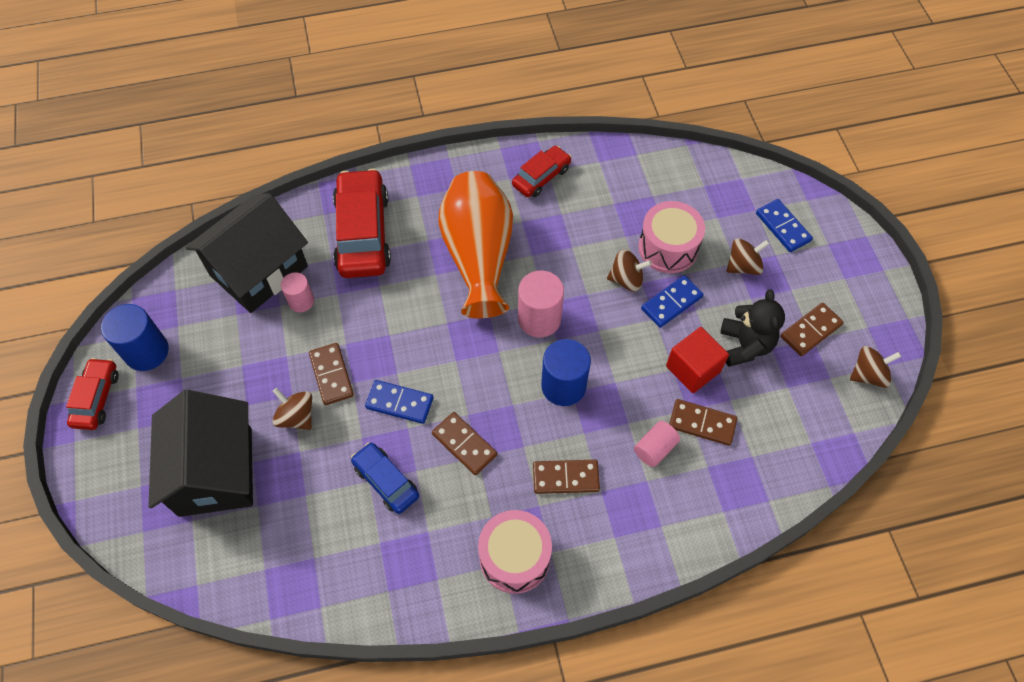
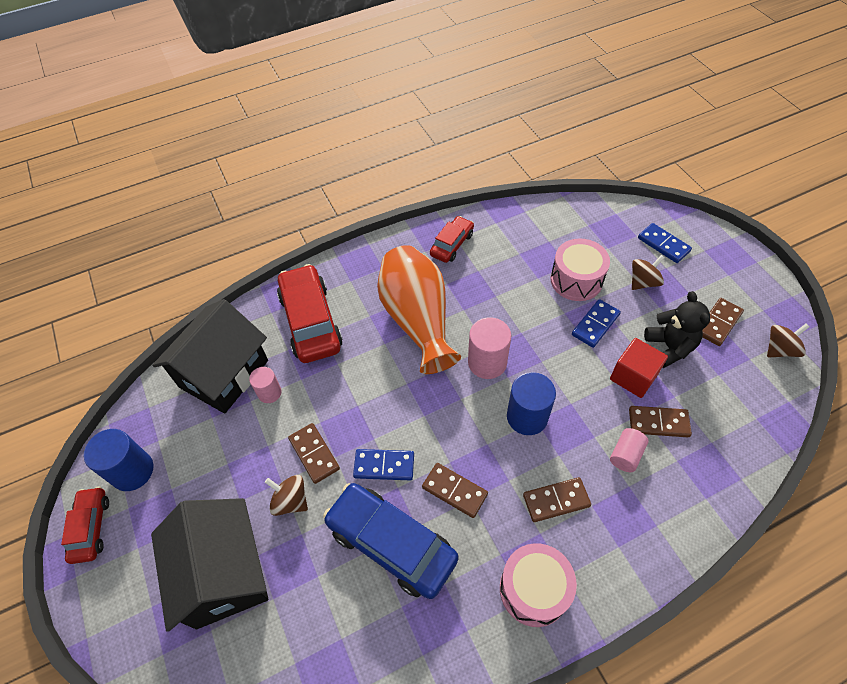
camera: 10 degrees left, 5 degrees down
blue car [351,442,419,514] -> blue car [323,483,459,599], size x1.79
brown spinning top [607,249,652,292] -> none

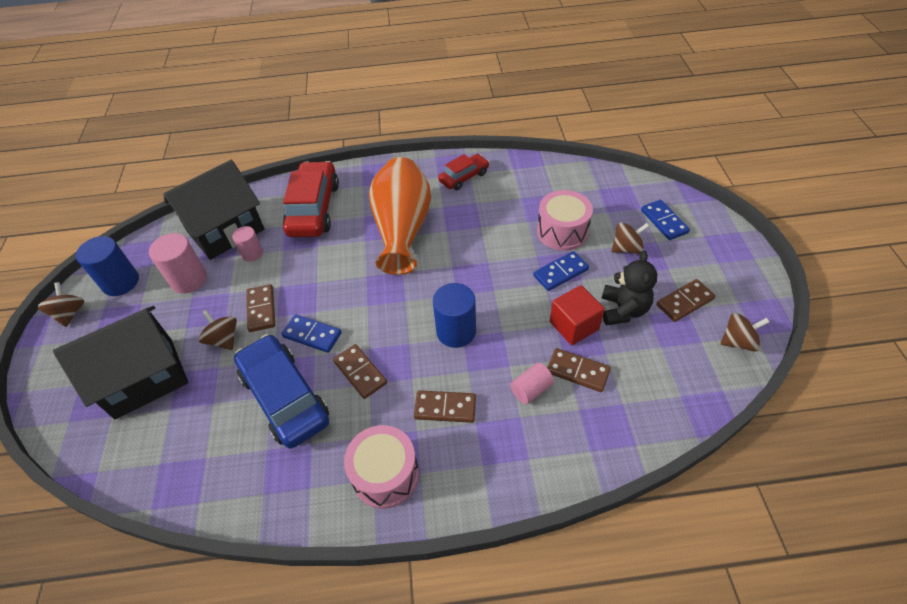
camera: 20 degrees right, 5 degrees down
red car [61,487,109,564] -> brown spinning top [38,282,84,327]
black house [151,498,268,632] -> black house turned 60 degrees clockwise [53,306,188,419]
pink cylinder [468,317,511,379] -> pink cylinder moved to [149,233,207,294]

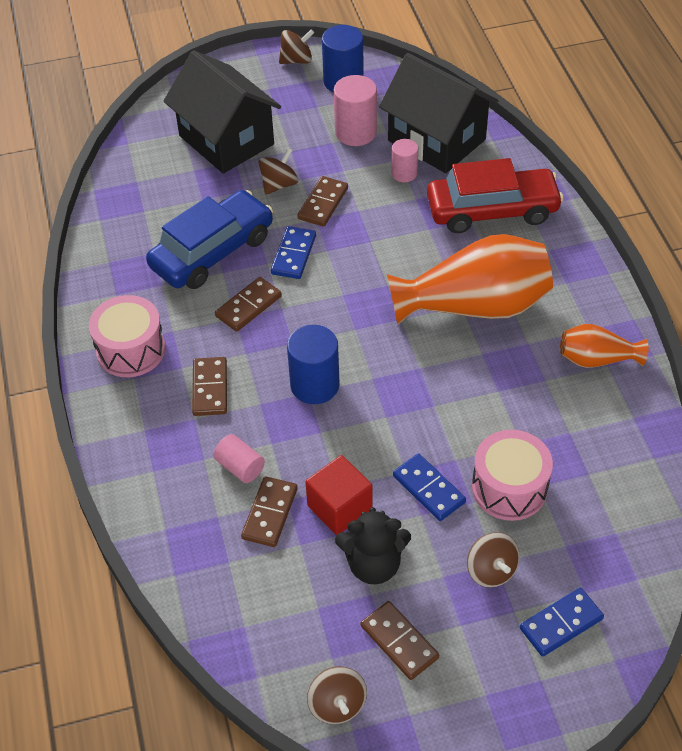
camera: 80 degrees right, 0 degrees up
brown domino [246,284,275,332] -> brown domino turned 45 degrees counterclockwise [297,176,348,227]
red car [438,154,489,190] -> orange vase [560,324,649,368]

